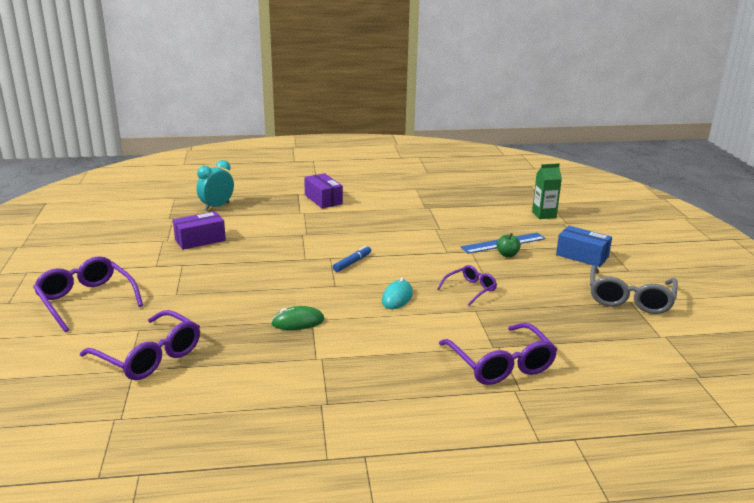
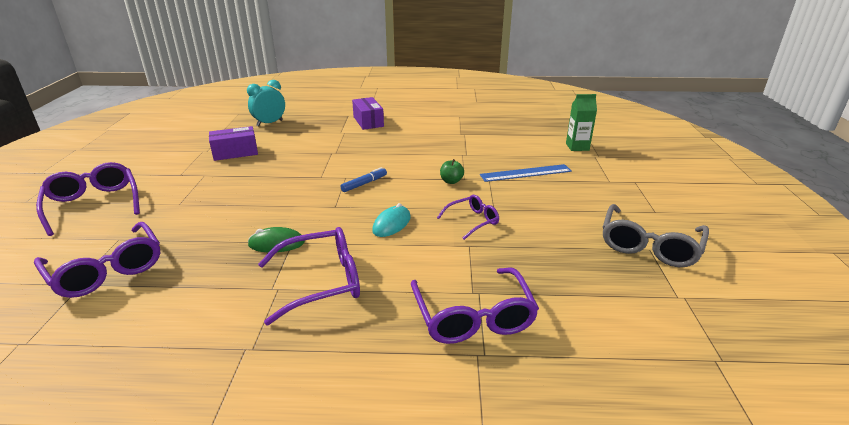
camera: 10 degrees right, 5 degrees up
green apple [497,233,521,257] -> green apple moved to [440,159,464,184]
blue box [556,226,612,267] -> none
none -> purple glasses [258,227,360,325]

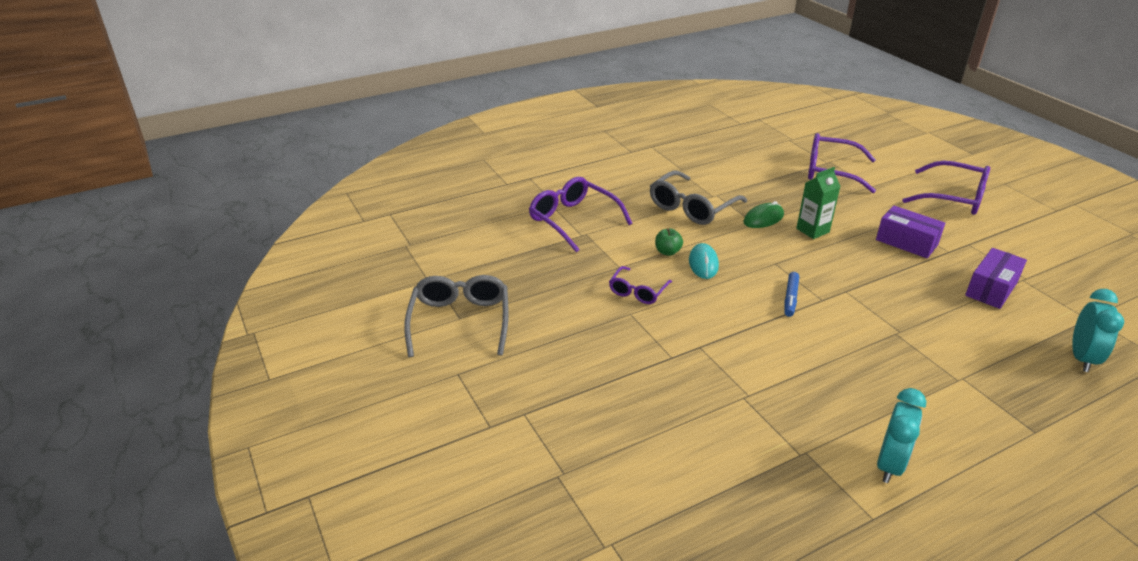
camera: 150 degrees right, 5 degrees up
purple glasses [258,227,360,325] -> grey glasses [650,171,747,225]
purple box [352,97,384,130] -> purple box moved to [876,205,945,258]
green apple [440,159,464,184] -> green apple moved to [655,228,683,256]
blue ruler [480,164,572,182] -> none
green carton [566,94,597,151] -> green carton moved to [796,167,841,239]
none -> turquoise clock [877,388,926,483]

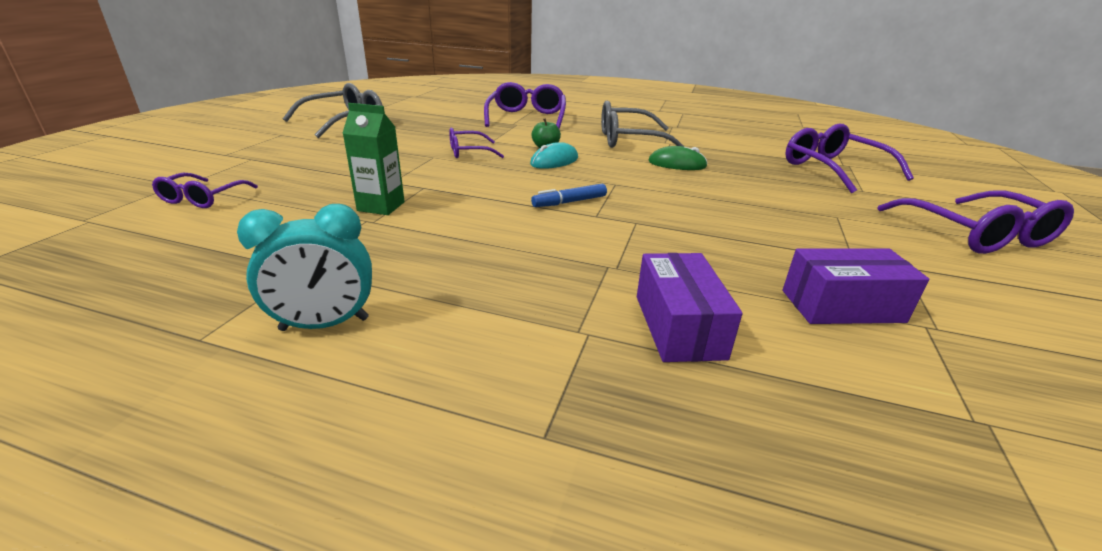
camera: 45 degrees right, 5 degrees down
green carton [796,167,841,239] -> green carton moved to [343,103,405,215]
purple box [876,205,945,258] -> purple box moved to [637,253,743,362]
turquoise clock [1072,289,1124,372] -> none
none -> purple glasses [152,173,258,208]

